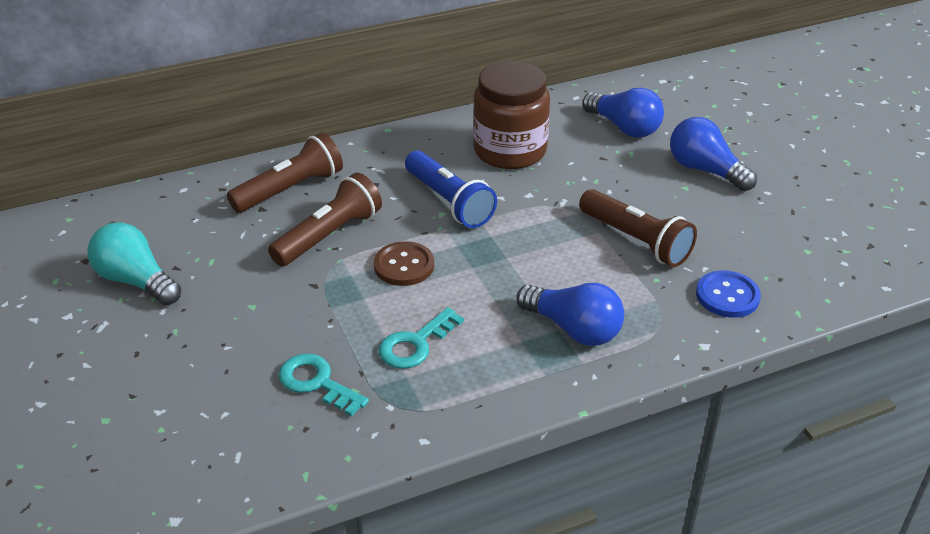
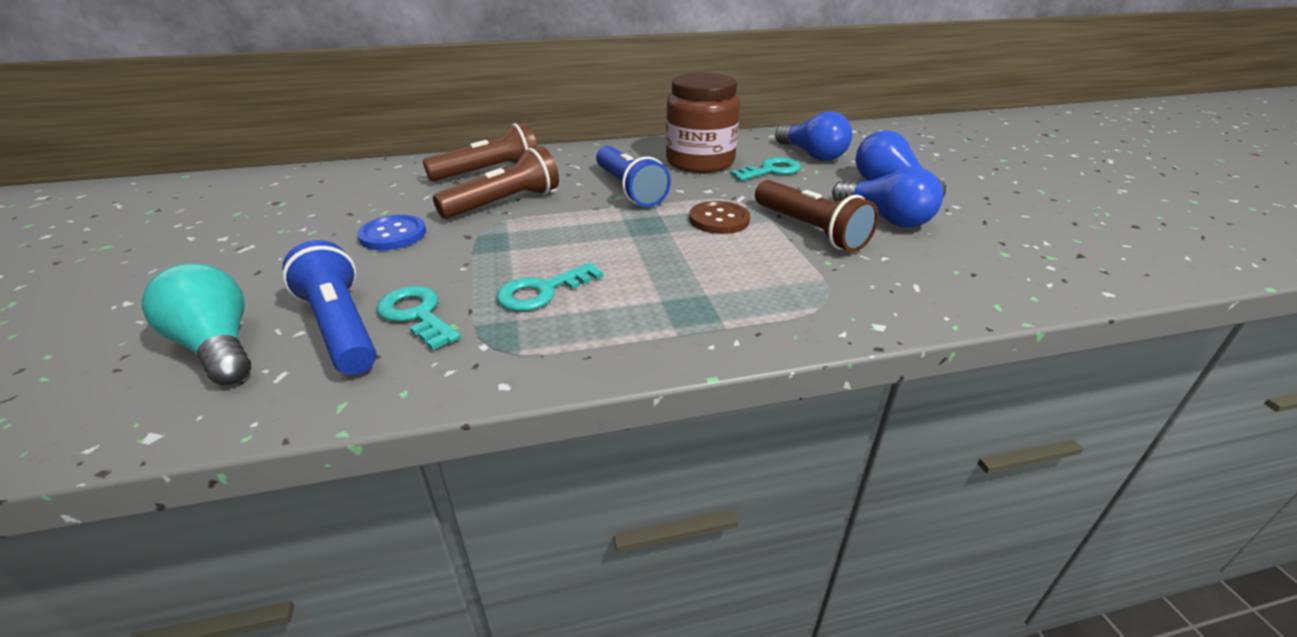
camera: 10 degrees right, 5 degrees down
turquoise light bulb [87,222,181,305] -> turquoise light bulb moved to [142,263,251,385]
brown button [374,241,434,286] -> brown button moved to [689,201,750,234]
blue light bulb [516,283,624,346] -> blue light bulb moved to [832,167,943,228]
blue button [696,270,761,318] -> blue button moved to [357,215,426,250]
none -> blue flashlight [282,240,376,375]
none -> turquoise key [730,157,801,181]

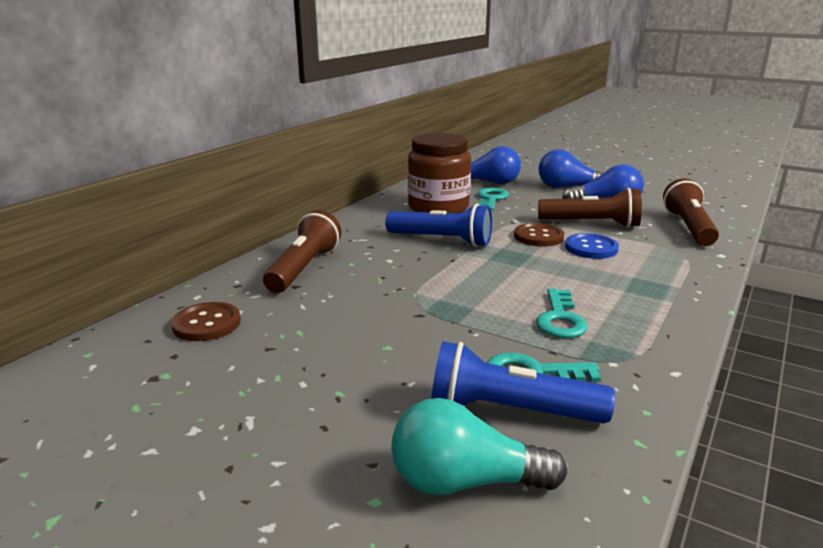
camera: 45 degrees left, 10 degrees down
blue button [357,215,426,250] -> blue button moved to [565,233,619,259]
brown flashlight [433,146,559,219] -> brown flashlight moved to [663,178,719,246]
none -> brown button [171,302,241,341]

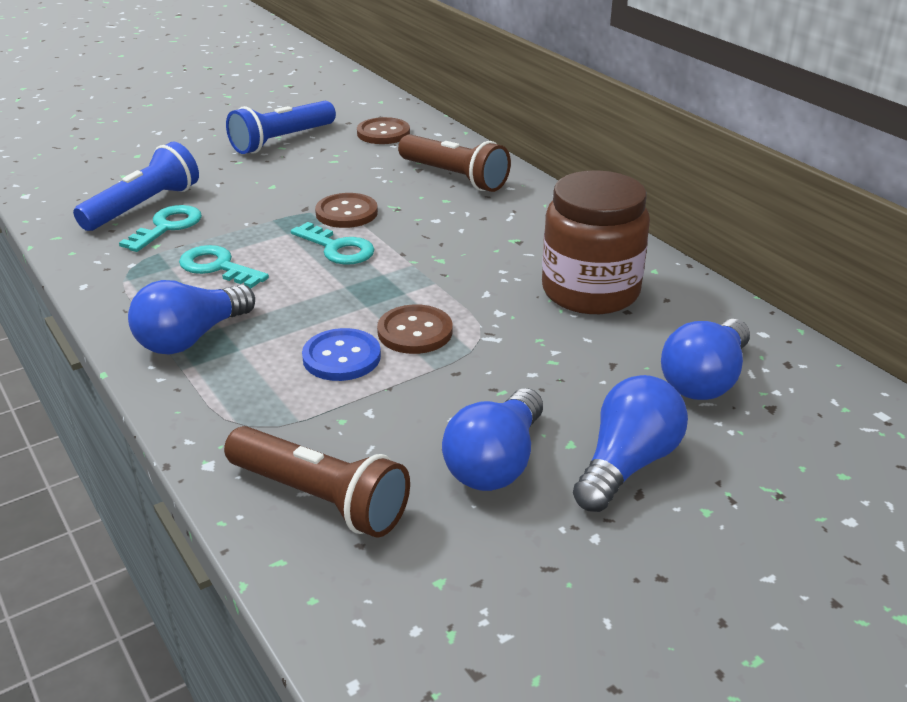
camera: 115 degrees right, 10 degrees up
blue flashlight [385,204,492,247] -> blue flashlight moved to [226,101,336,154]
turquoise light bulb [391,398,567,495] -> none
turquoise key [477,187,509,210] -> turquoise key moved to [291,222,375,265]
brown flashlight [538,188,642,228] -> none
none -> blue light bulb [128,280,255,355]
none -> brown button [315,193,378,228]

